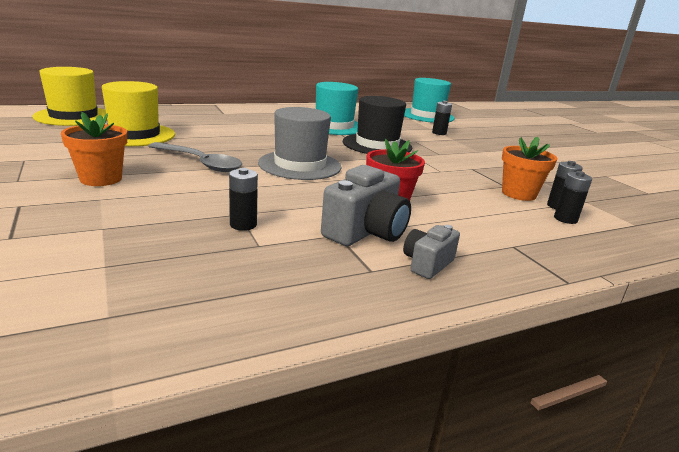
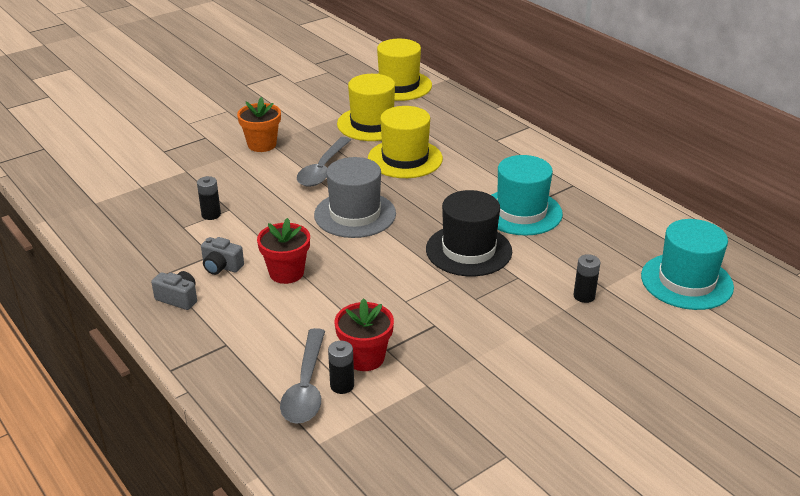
camera: 80 degrees right, 10 degrees up
grey camera [321,165,411,246] -> grey camera [201,237,244,275], size x0.58
orange flower pot [502,136,557,201] -> red flower pot [334,298,394,371]
black battery [554,171,592,224] -> grey spoon [280,328,325,424]
none -> yellow hat [368,106,443,178]

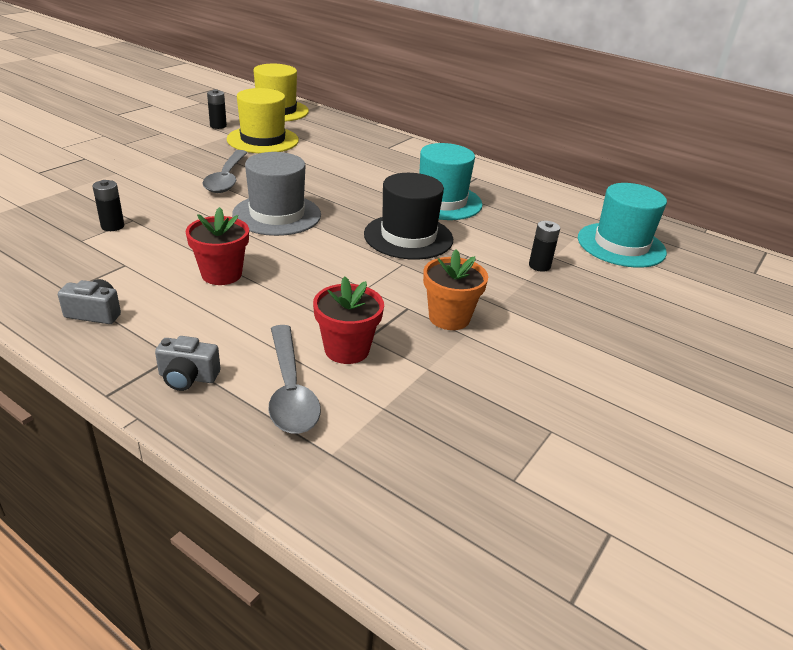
camera: 20 degrees left, 0 degrees up
grey camera [201,237,244,275] -> grey camera moved to [155,336,220,391]
orange flower pot [237,97,281,152] -> orange flower pot moved to [423,249,488,330]
black battery [328,341,354,394] -> black battery moved to [207,89,227,129]
yellow hat [368,106,443,178] -> none

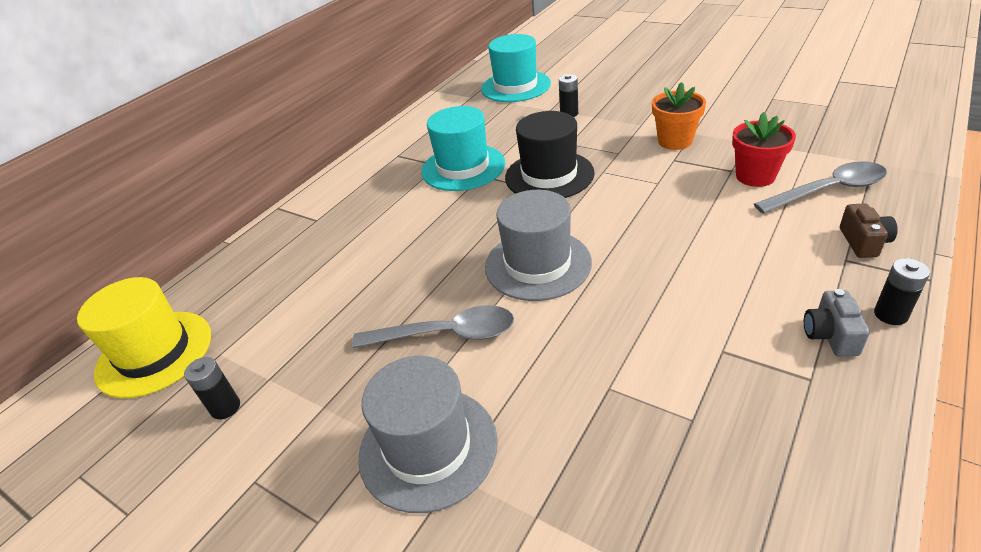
camera: 85 degrees left, 5 degrees up
black battery [93,180,124,231] -> black battery moved to [874,258,930,325]
grey camera [155,336,220,391] -> brown camera [840,203,898,258]
red flower pot [186,207,249,285] -> none
yellow hat [227,88,299,153] -> none
none -> grey hat [358,356,498,513]

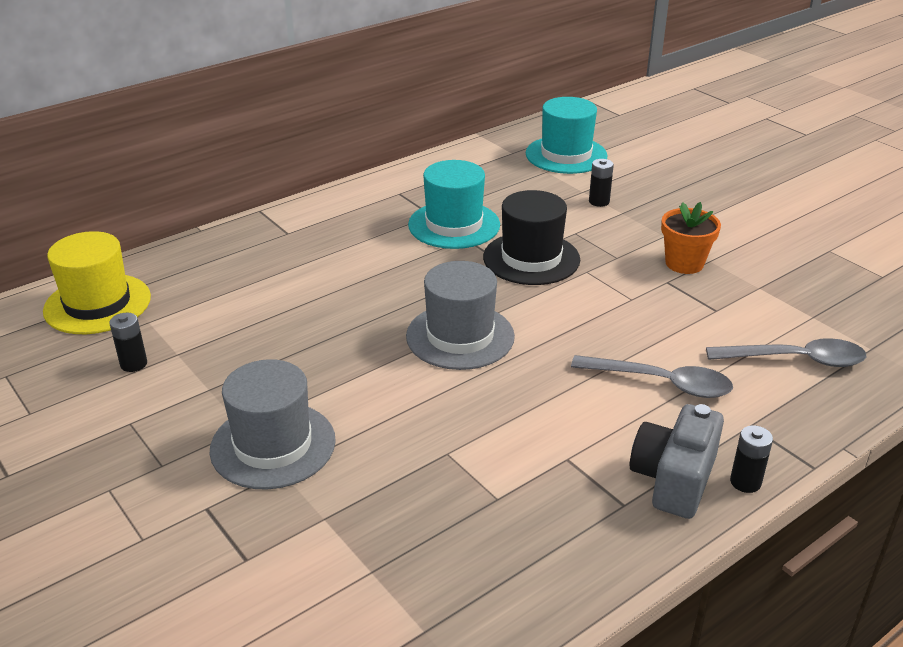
camera: 15 degrees right, 5 degrees down
grey spoon [352,305,514,348] -> grey spoon moved to [571,355,733,398]
red flower pot [732,112,796,187] -> none
grey camera [804,289,870,356] -> grey camera [630,404,724,519], size x1.72
brown camera [840,203,898,258] -> none

